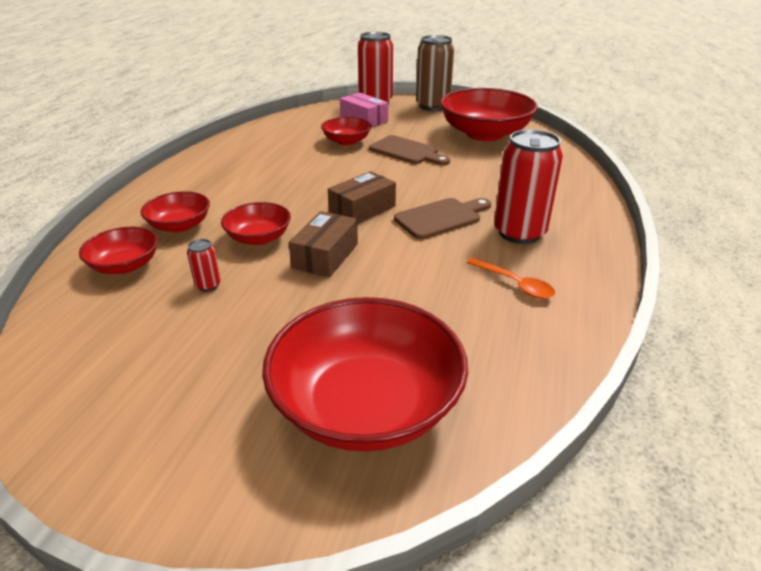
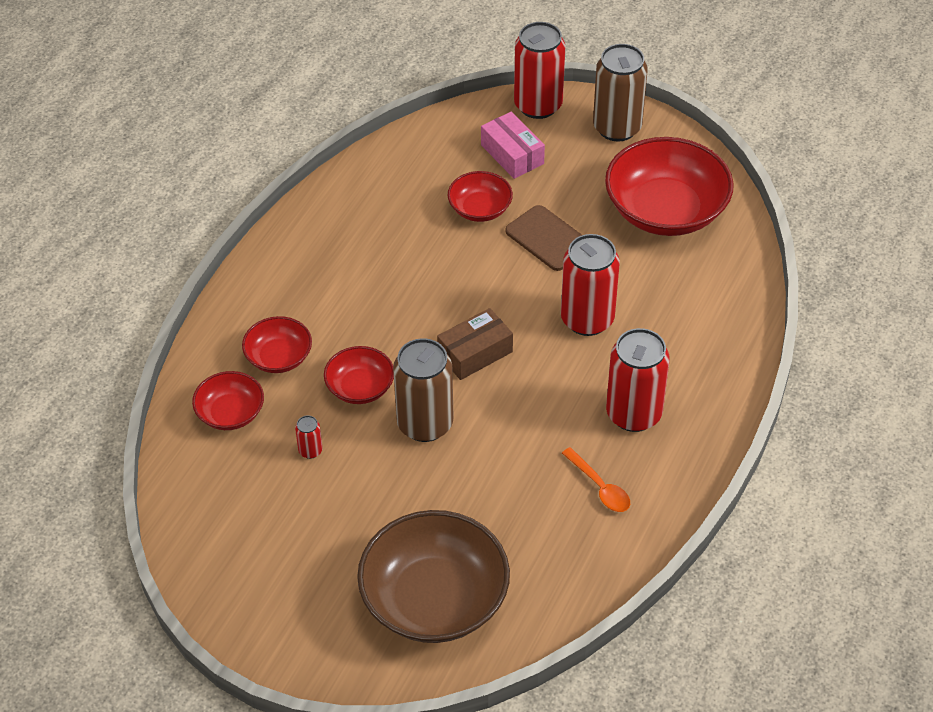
camera: 10 degrees right, 15 degrees up
red bowl [262,297,468,452] -> brown bowl [357,510,510,643]
brown box [289,211,358,277] -> brown can [393,338,453,442]
brown cutting board [394,198,491,239] -> none
none -> red can [561,234,620,336]

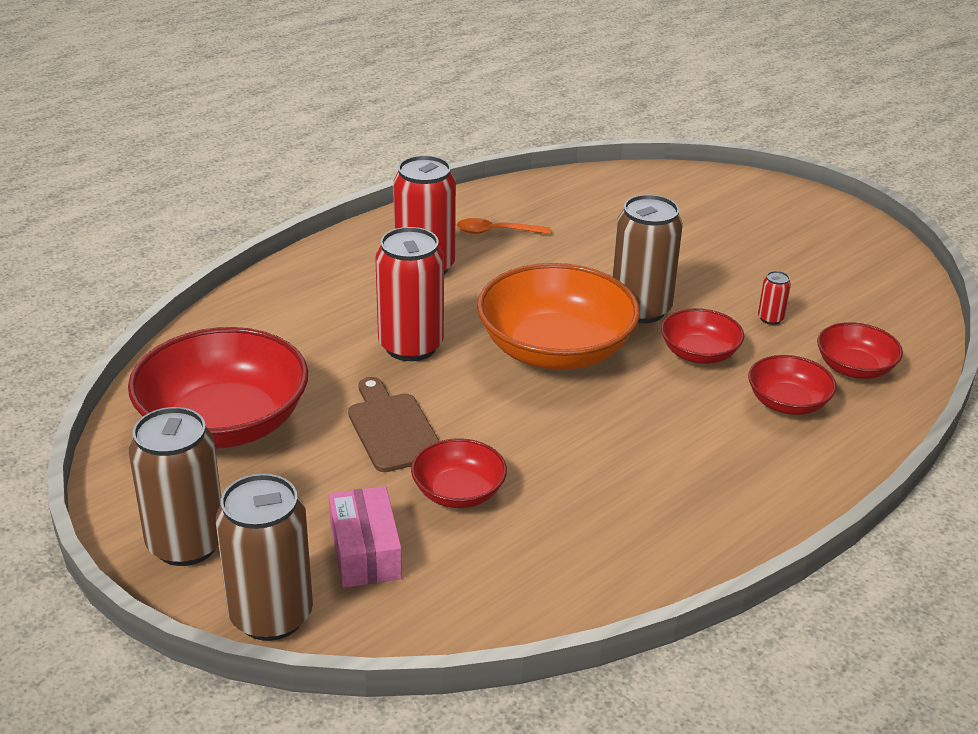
camera: 160 degrees left, 15 degrees down
brown bowl [357,510,510,643] -> none
brown box [437,308,513,380] -> orange bowl [477,263,640,370]
red can [514,22,565,119] -> brown can [216,474,313,641]
orange spoon [562,447,630,512] -> orange spoon turned 75 degrees counterclockwise [457,218,551,234]

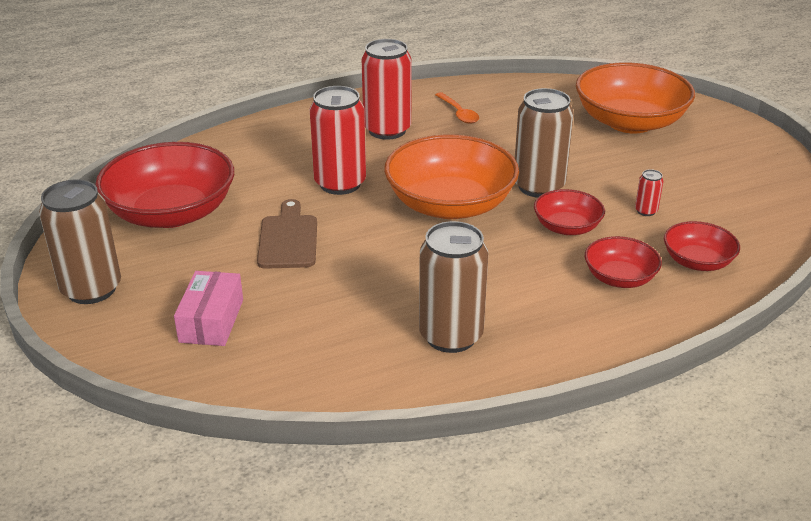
camera: 20 degrees right, 0 degrees up
brown can [216,474,313,641] -> brown can moved to [419,221,488,353]
red bowl [411,438,507,508] -> none
orange spoon [457,218,551,234] -> orange spoon turned 135 degrees counterclockwise [435,92,479,124]
none -> orange bowl [576,62,695,133]

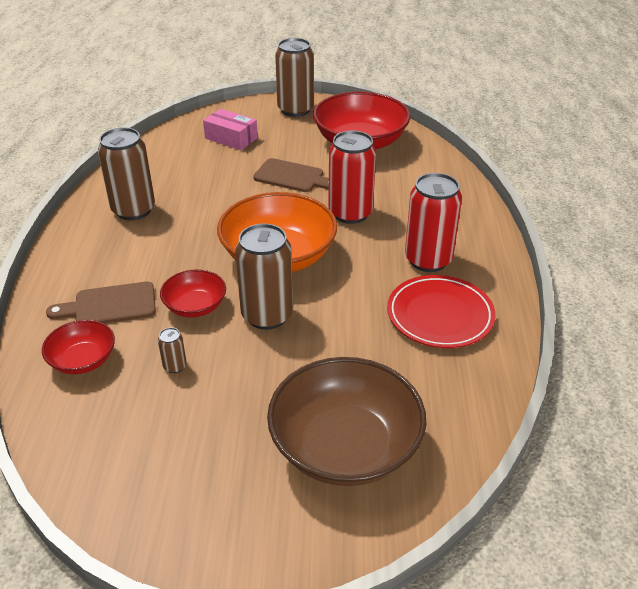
camera: 115 degrees right, 5 degrees up
orange spoon [435,92,479,124] -> red plate [387,275,496,348]
orange bowl [576,62,695,133] -> brown bowl [267,357,427,486]
red bowl [585,236,662,288] -> brown cutting board [46,282,156,324]
red can [635,169,664,216] -> brown can [158,328,187,373]

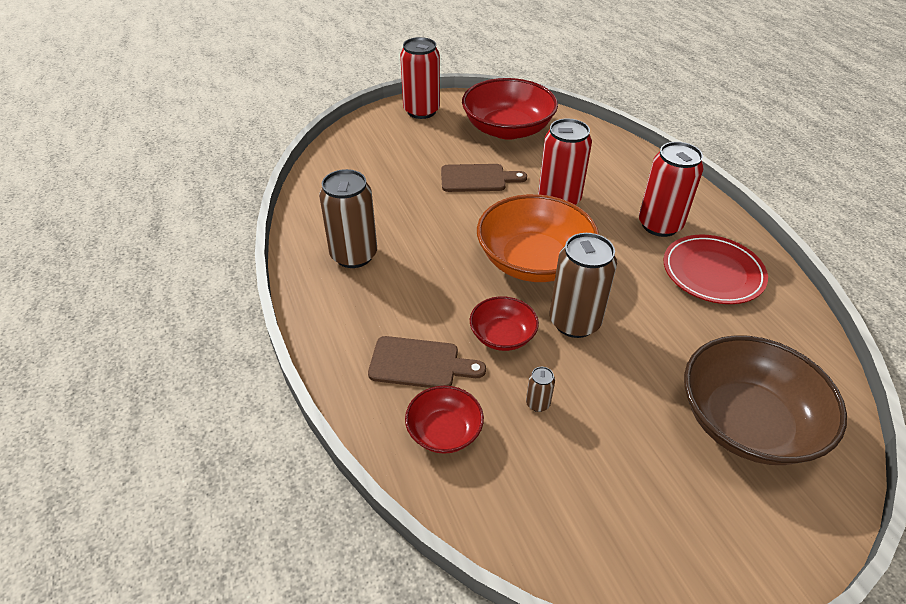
camera: 25 degrees left, 5 degrees up
brown cutting board [46,282,156,324] -> brown cutting board turned 135 degrees counterclockwise [368,336,486,388]
pink box [203,109,258,150] -> none
brown can [275,38,314,117] -> red can [400,37,440,119]

